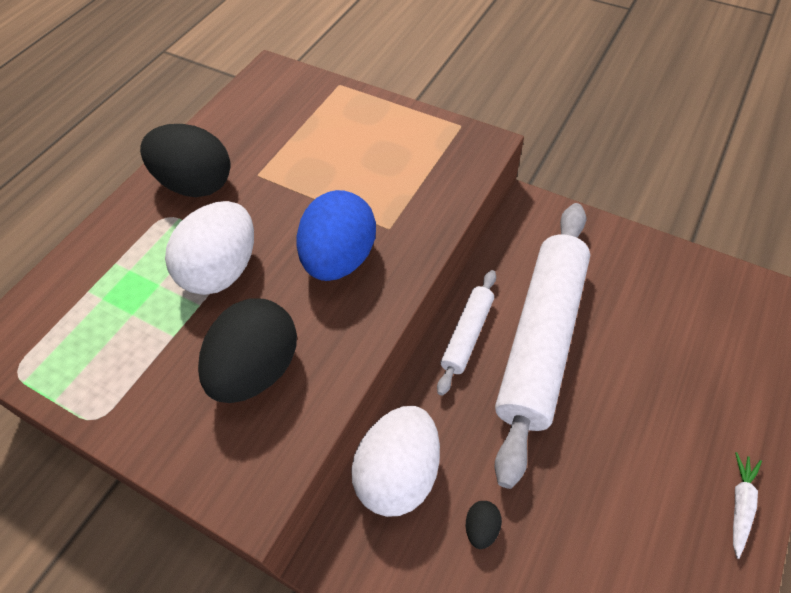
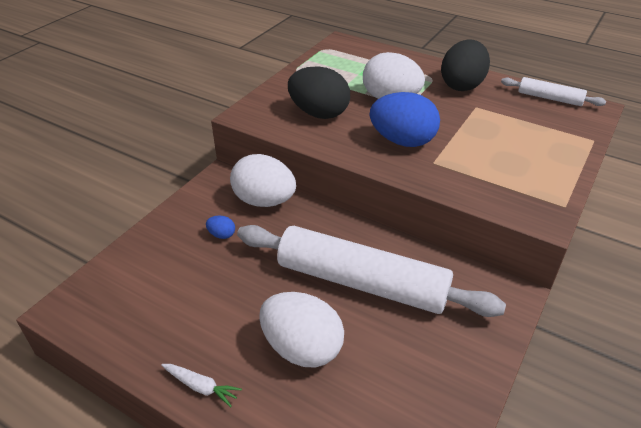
camera: 90 degrees right, 15 degrees down
white rolling pin [437,270,496,396] -> white rolling pin moved to [501,77,606,106]
black egg [466,501,502,549] -> blue egg [206,216,235,239]
none -> white egg [259,292,344,368]

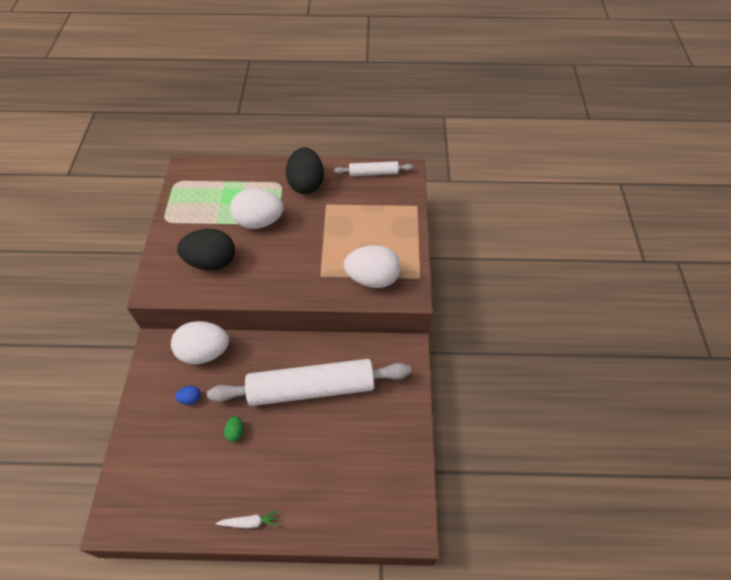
camera: 30 degrees left, 15 degrees up
white egg [259,292,344,368] -> white egg moved to [344,245,401,288]
blue egg [370,92,440,147] -> none
none -> green egg [224,416,243,442]

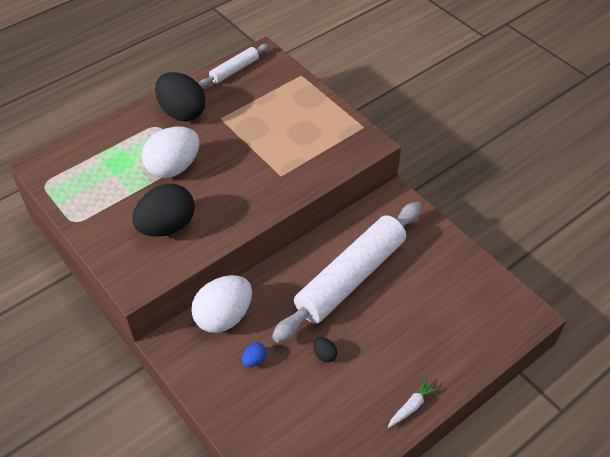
camera: 40 degrees left, 5 degrees down
green egg [224,416,243,442] -> black egg [313,337,337,363]
white egg [344,245,401,288] -> none

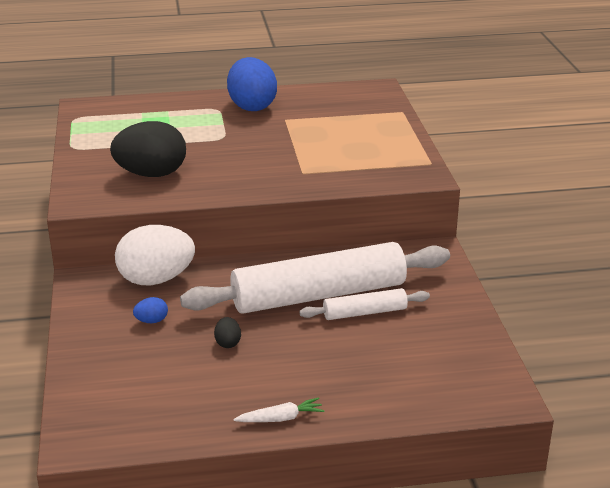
camera: 30 degrees right, 20 degrees down
white egg [142,127,200,178] -> none
black egg [155,72,206,122] -> blue egg [227,57,277,111]
white rolling pin [199,44,268,87] -> white rolling pin moved to [299,288,430,320]

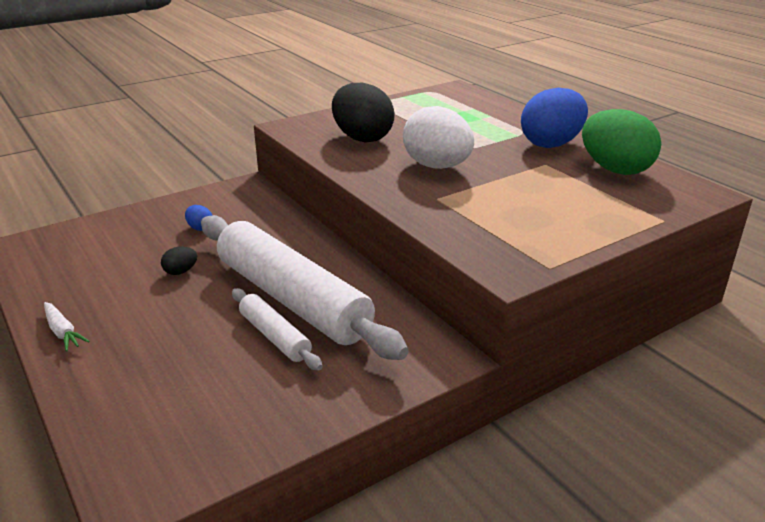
camera: 65 degrees right, 0 degrees up
white egg [115,225,195,285] -> white egg moved to [403,106,474,169]
none -> green egg [582,109,661,175]

